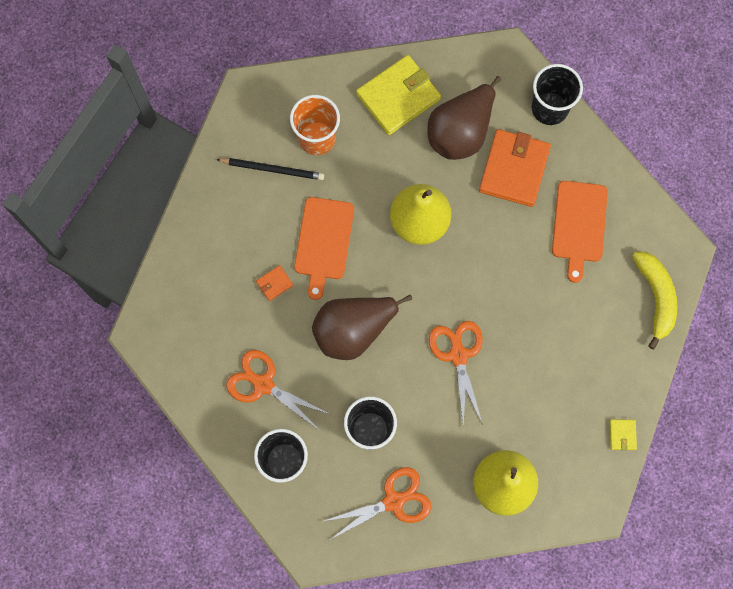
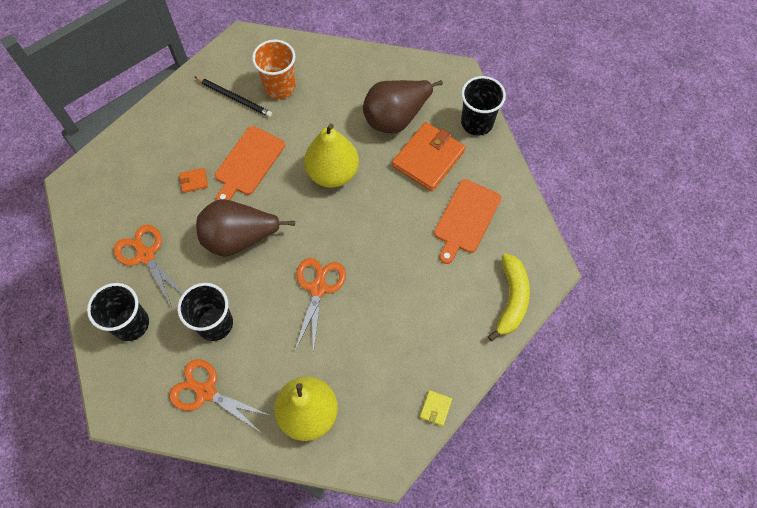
camera: 20 degrees right, 10 degrees down
orange scissors [321,467,431,540] -> orange scissors turned 150 degrees counterclockwise [169,359,271,432]
yellow wallet [356,55,441,135] -> none

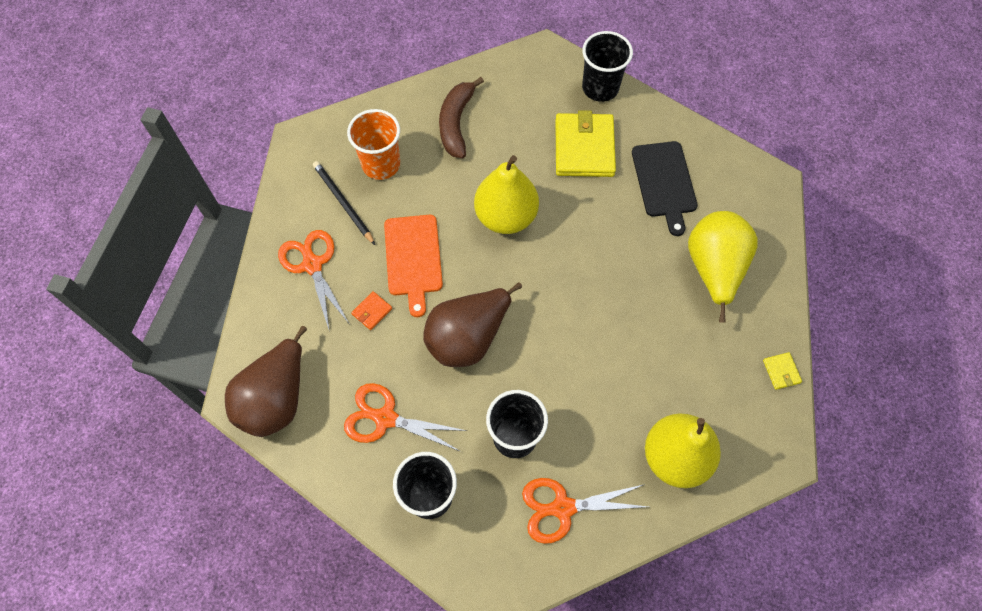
camera: 35 degrees left, 0 degrees up
black pencil [195,77,272,117] -> black pencil turned 120 degrees counterclockwise [313,161,375,245]
orange scissors [295,258,346,354] -> orange scissors moved to [278,230,349,332]
brown pear [363,80,443,134] -> brown pear moved to [225,326,307,437]
orange wallet [392,122,466,191] -> yellow wallet [555,110,616,177]
orange cutting board [434,179,501,264] -> black cutting board [632,141,698,236]
yellow banana [488,253,530,341] -> none
none -> brown banana [439,77,484,158]
none -> yellow pear [688,211,758,323]

